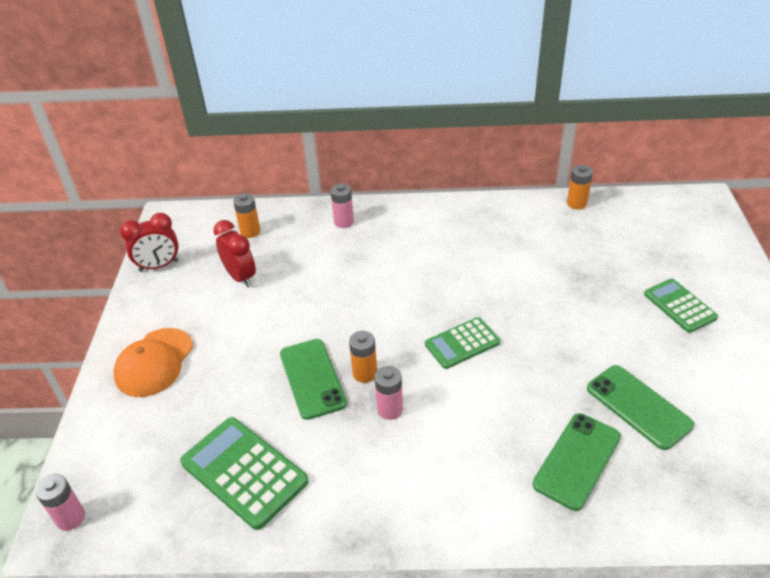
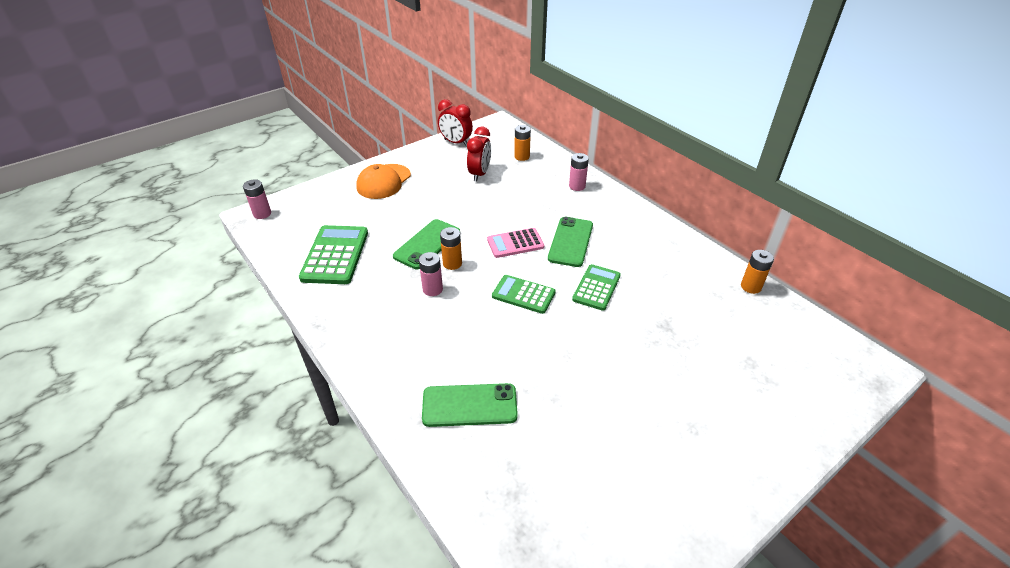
camera: 50 degrees right, 0 degrees up
orange cap [114,328,193,397] -> orange cap turned 45 degrees counterclockwise [356,164,411,199]
green phone [587,365,694,450] -> green phone moved to [548,217,593,267]
green calculator [644,279,718,333] -> green calculator moved to [572,264,621,311]
none -> pink calculator [487,228,544,258]

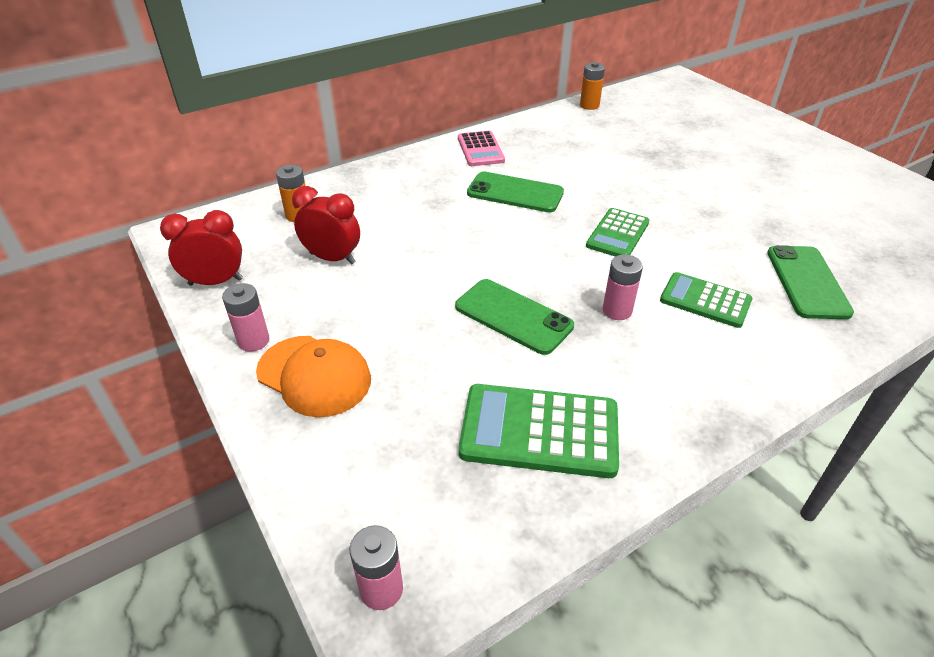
camera: 85 degrees left, 0 degrees up
red clock [438,99,473,146] -> red clock turned 135 degrees counterclockwise [160,210,243,286]
orange battery [440,227,462,270] -> none
pink calculator [487,228,544,258] -> pink calculator moved to [458,131,505,166]
pink battery [569,153,589,191] -> pink battery moved to [222,283,269,352]
green calculator [572,264,621,311] -> green calculator moved to [660,272,753,328]

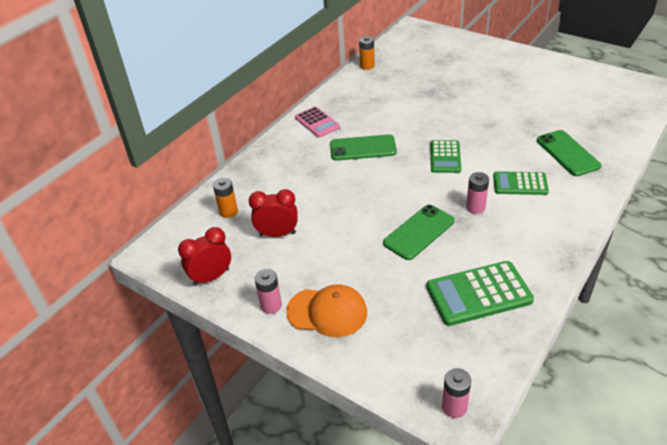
camera: 20 degrees left, 0 degrees up
green phone [455,279,574,355] -> green phone turned 60 degrees counterclockwise [383,205,455,260]

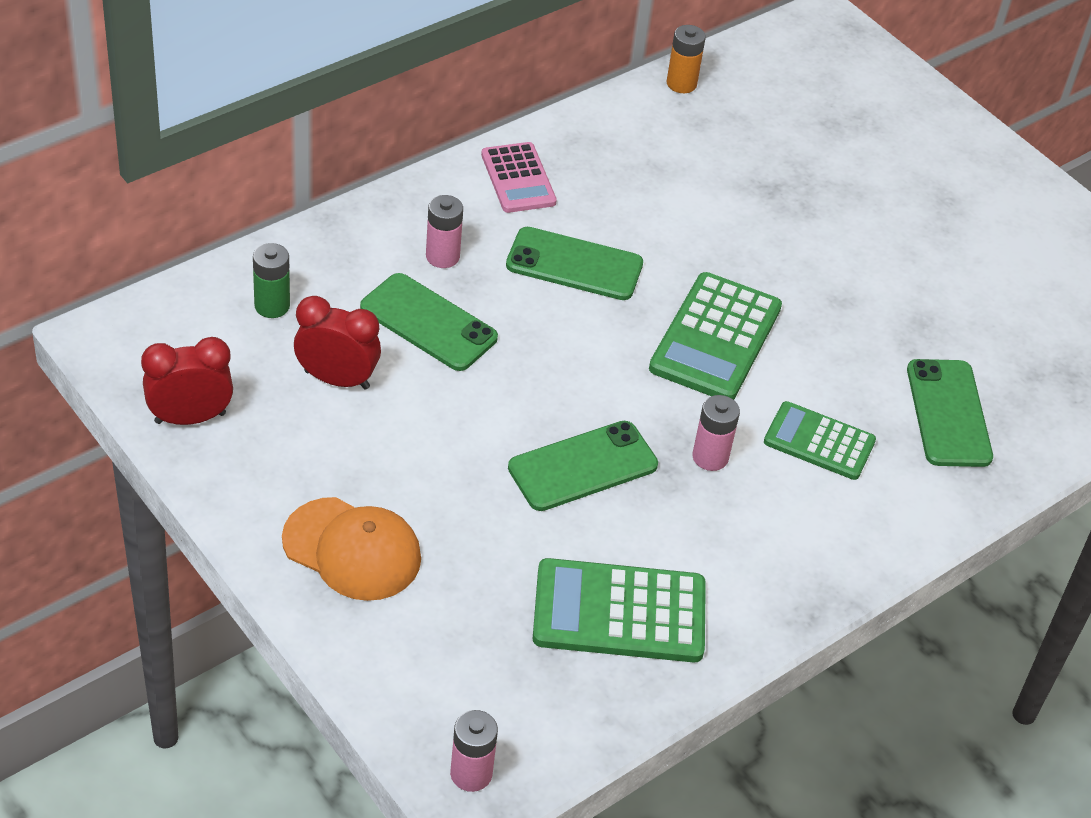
camera: 10 degrees right, 5 degrees up
orange battery [213,178,238,218] -> green battery [253,243,290,318]
pink battery [255,269,282,314] -> pink battery moved to [426,195,463,268]
green calculator [430,140,461,173] -> green calculator [649,272,782,400], size x1.55
none -> green phone [360,273,498,371]

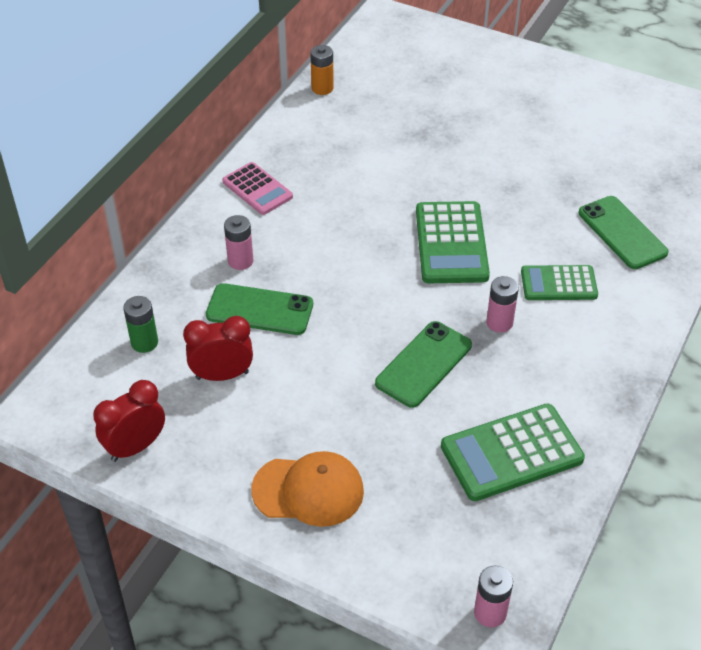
camera: 20 degrees left, 0 degrees up
green phone [506,227,643,300] -> none

